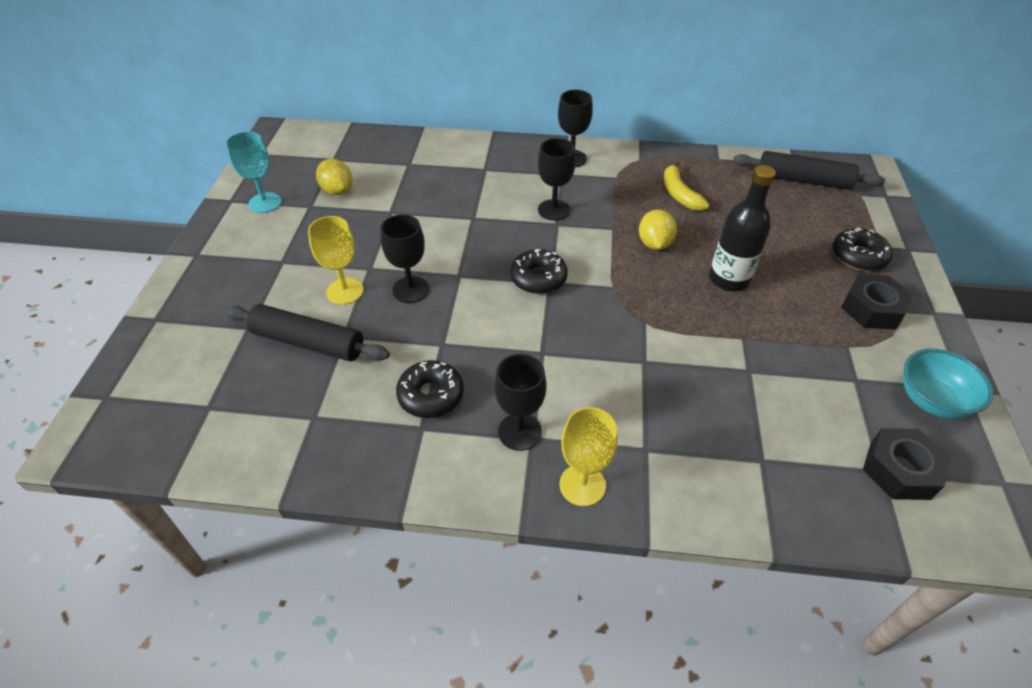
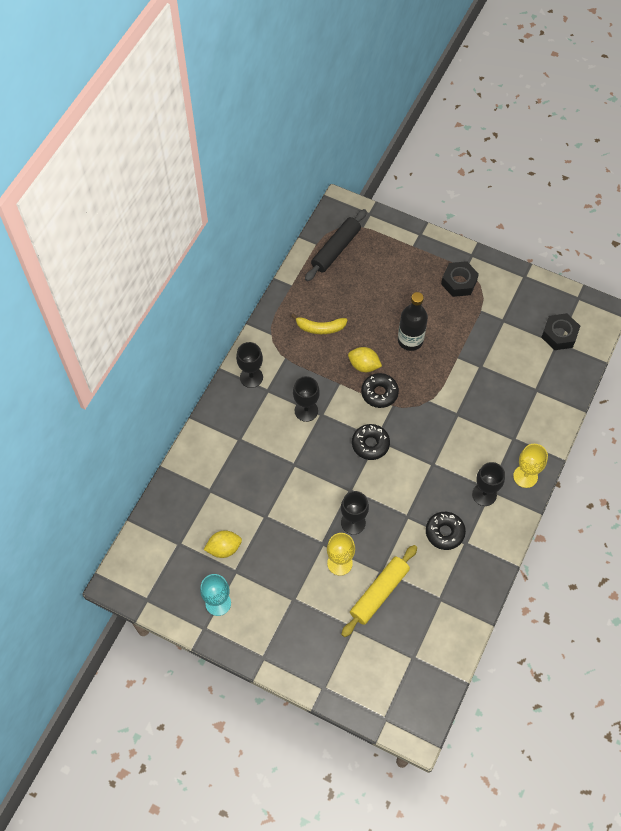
camera: 70 degrees left, 15 degrees up
black rolling pin [225,304,390,361] -> yellow rolling pin [341,545,417,637]
black donut [833,228,893,271] -> black donut moved to [361,373,399,408]
turquoise bowl [903,349,993,419] -> none

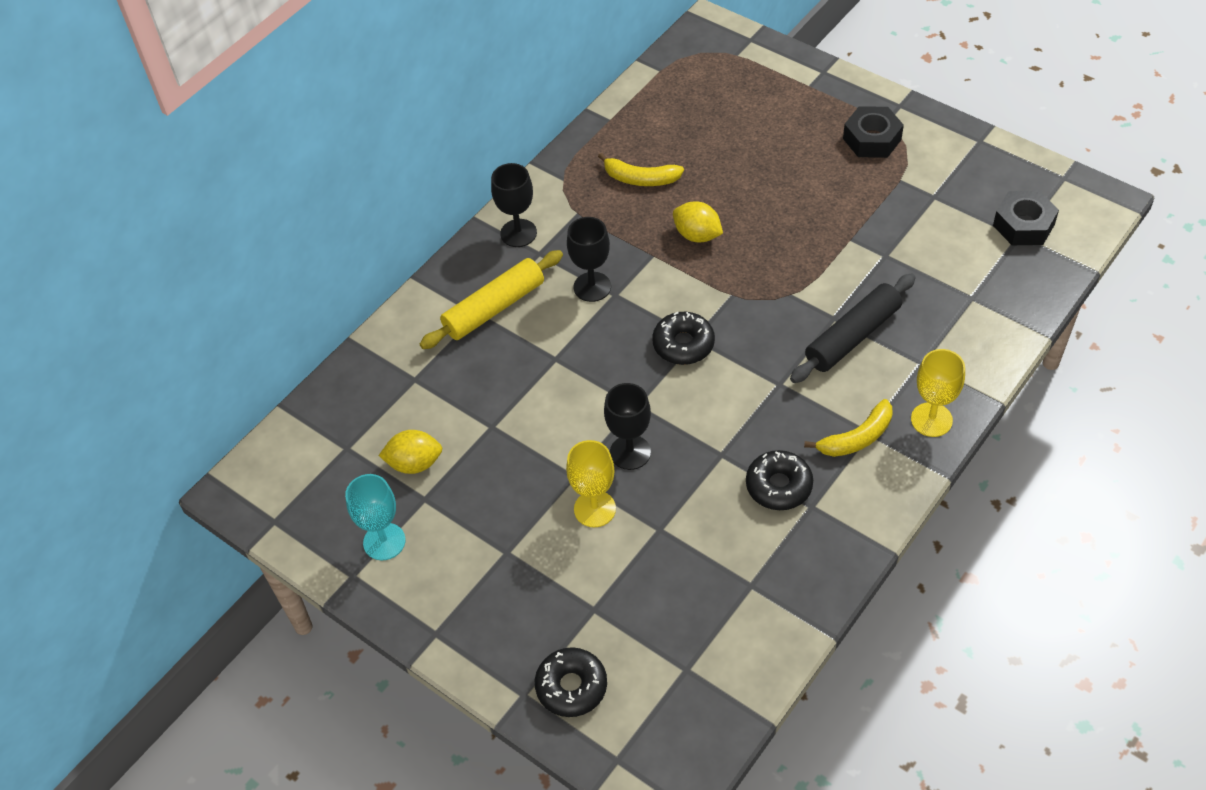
camera: 15 degrees right, 10 degrees down
black rolling pin [305,209,367,281] -> black rolling pin moved to [790,274,916,383]
yellow rolling pin [341,545,417,637] -> yellow rolling pin moved to [420,250,563,349]
black donut [361,373,399,408] -> black donut moved to [535,647,607,717]
black bottle [398,292,428,351] -> none
black goblet [472,462,505,506] -> yellow banana [804,399,892,457]

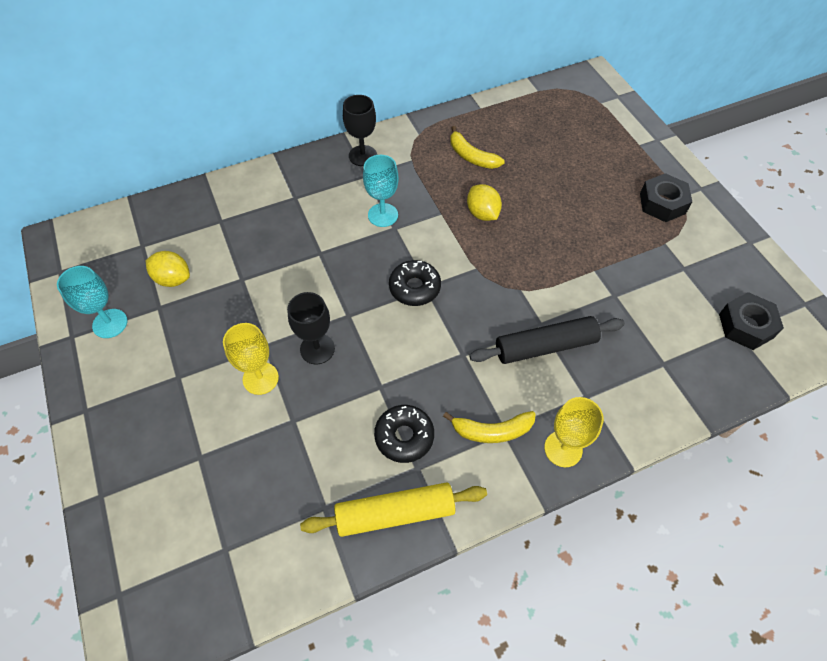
camera: 25 degrees right, 5 degrees up
yellow rolling pin [420,250,563,349] -> yellow rolling pin moved to [300,482,487,537]
black donut [535,647,607,717] -> none
black goblet [567,217,611,302] -> turquoise goblet [363,155,399,227]

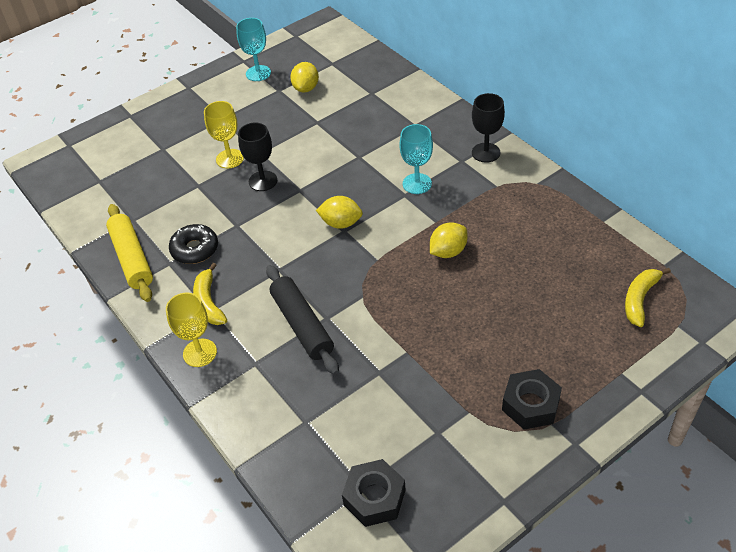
camera: 80 degrees right, 10 degrees down
black donut [389,260,441,306] -> yellow lemon [316,196,363,229]
yellow banana [450,126,505,169] -> yellow banana moved to [625,268,671,327]

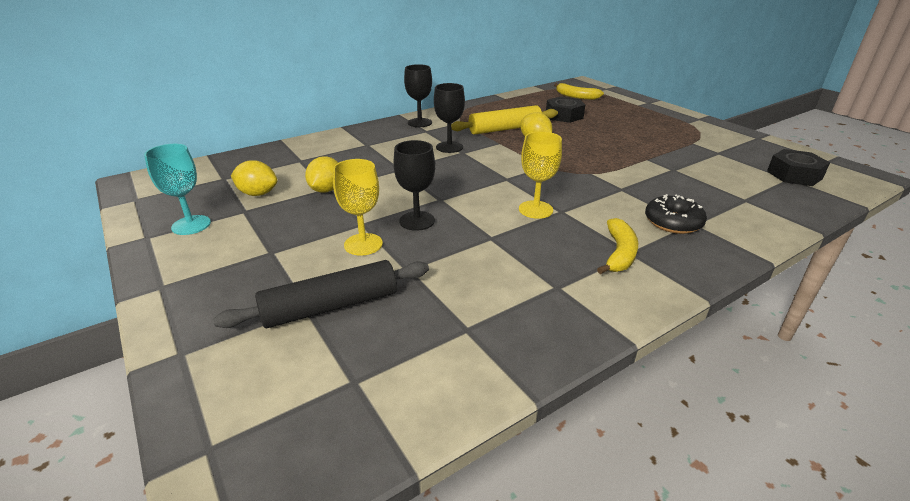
camera: 90 degrees left, 15 degrees down
yellow rolling pin [106,204,153,302] -> yellow rolling pin moved to [452,105,558,135]
yellow goblet [166,293,217,367] -> yellow goblet moved to [519,131,562,219]
black donut [169,224,218,264] -> black donut moved to [645,194,707,234]
yellow banana [193,263,227,325] -> yellow banana turned 60 degrees counterclockwise [597,218,638,274]
black rolling pin [266,265,339,375] -> black rolling pin moved to [213,260,429,328]
yellow lemon [316,196,363,229] -> yellow lemon moved to [305,156,338,193]
turquoise goblet [399,124,433,194] -> black goblet [434,83,465,153]
black nut [502,369,562,429] -> black nut moved to [546,96,585,123]

